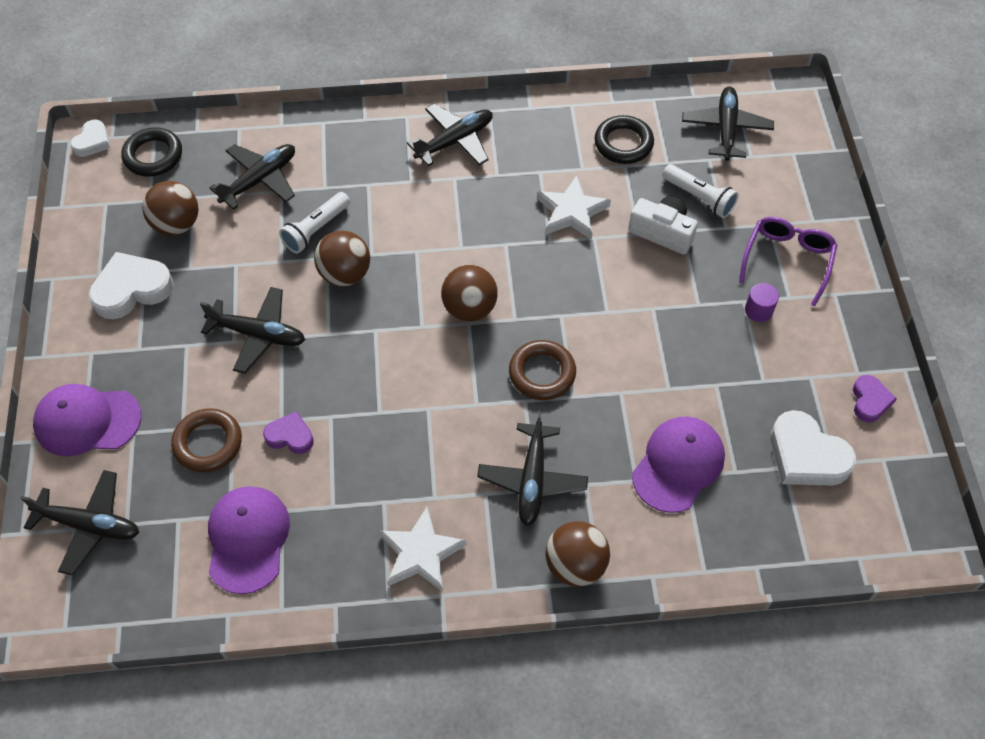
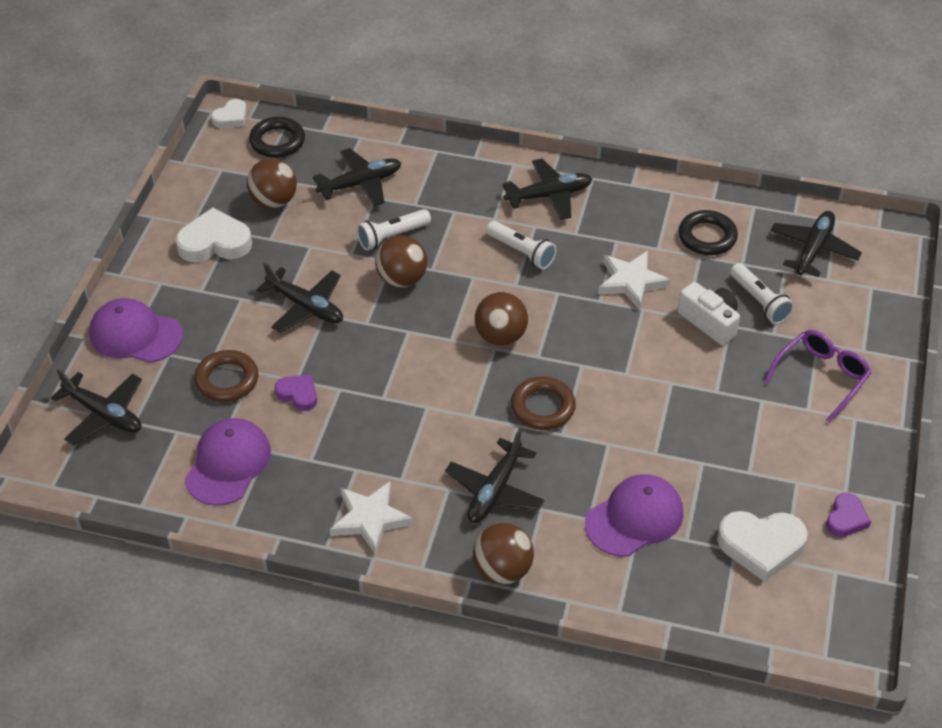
camera: 20 degrees right, 10 degrees down
purple cylinder [745,283,779,322] -> none
white heart [770,410,856,485] -> white heart turned 60 degrees counterclockwise [717,511,808,582]
none -> white flashlight [486,221,557,269]

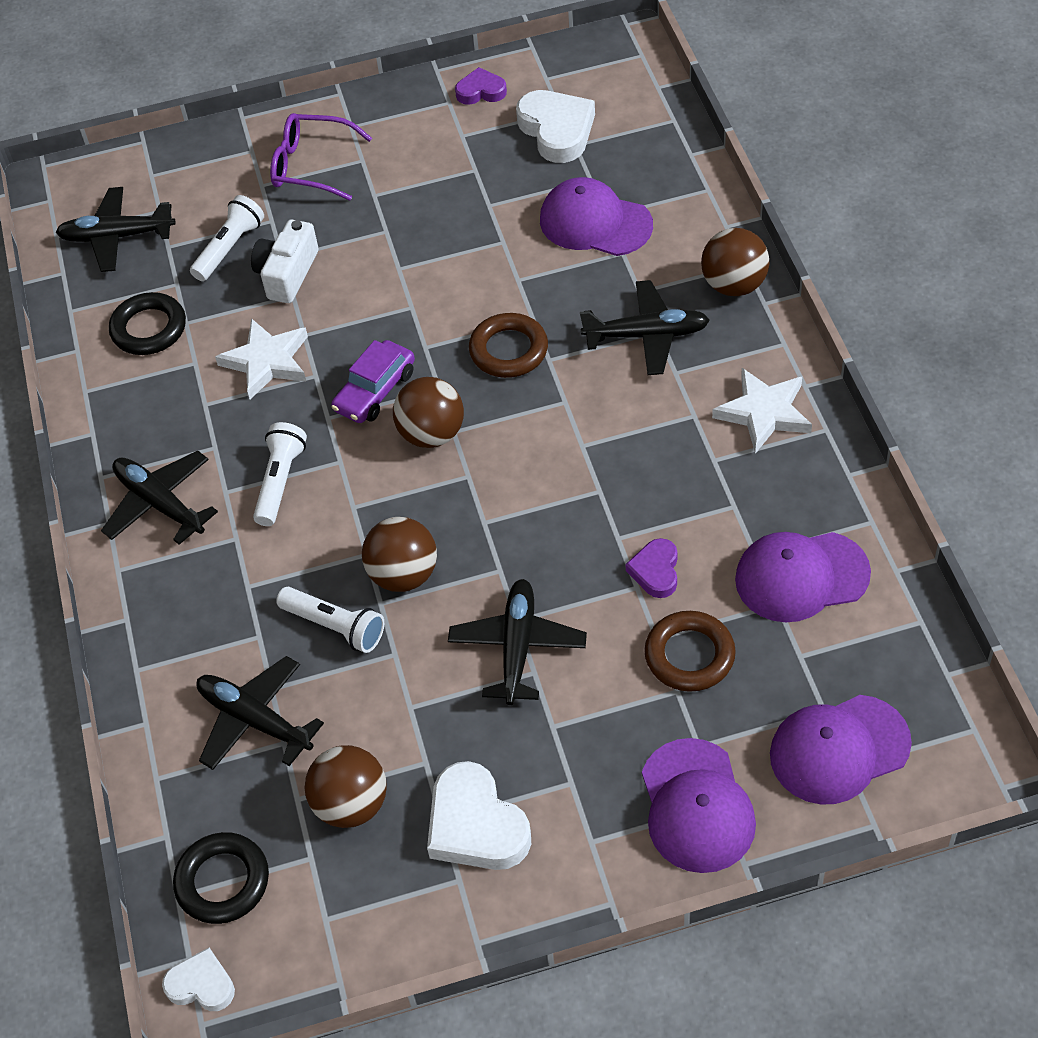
camera: 115 degrees left, 5 degrees up
black plane [51,369,142,445] -> purple cap [770,695,912,805]
none -> purple car [331,340,415,423]

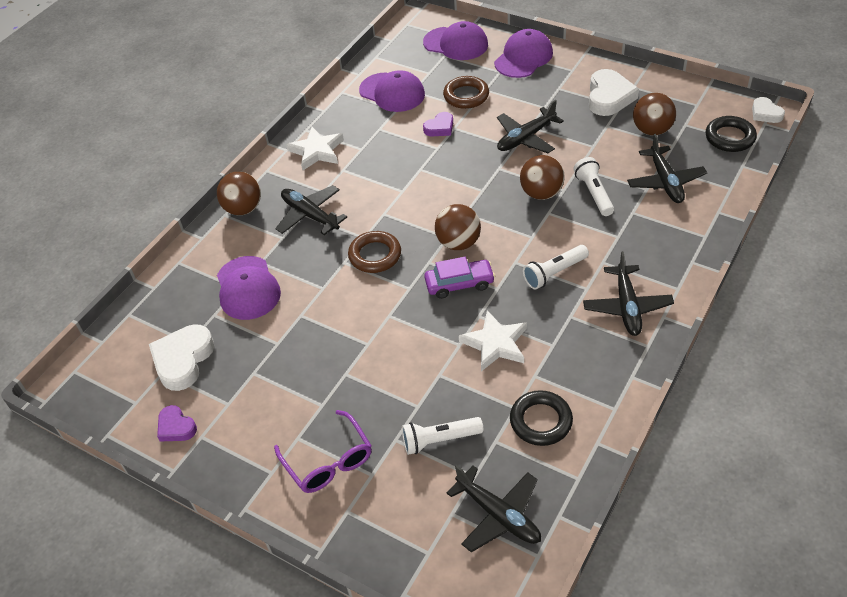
camera: 135 degrees left, 5 degrees down
white camera [251,220,319,303] -> none

